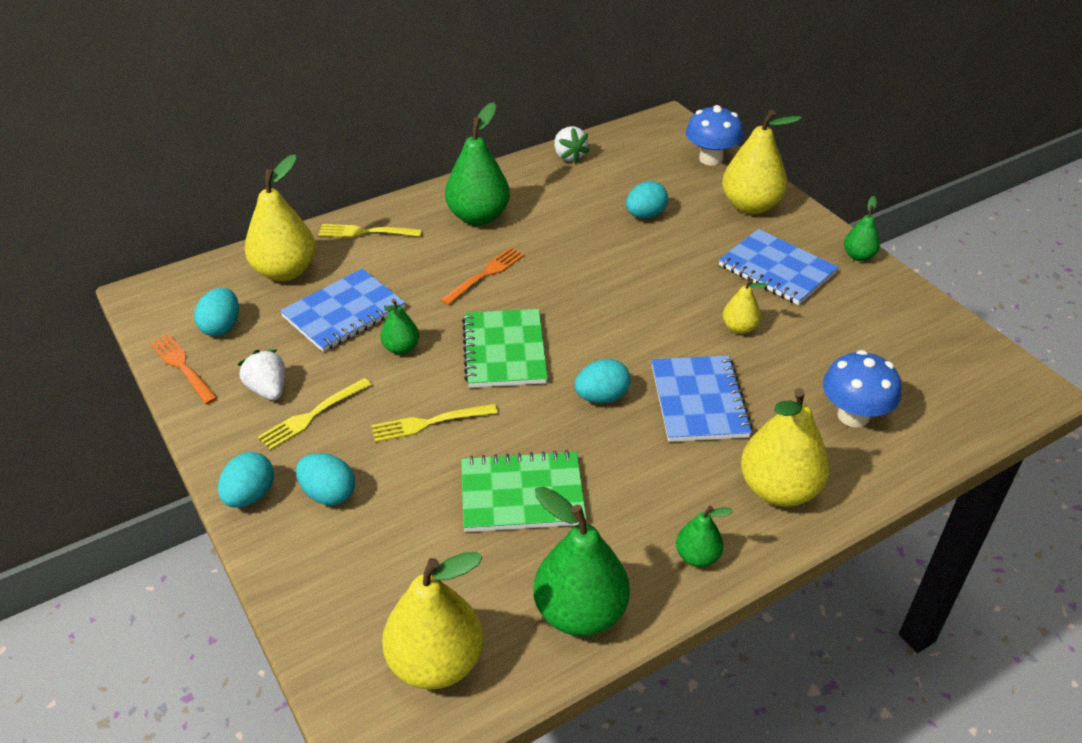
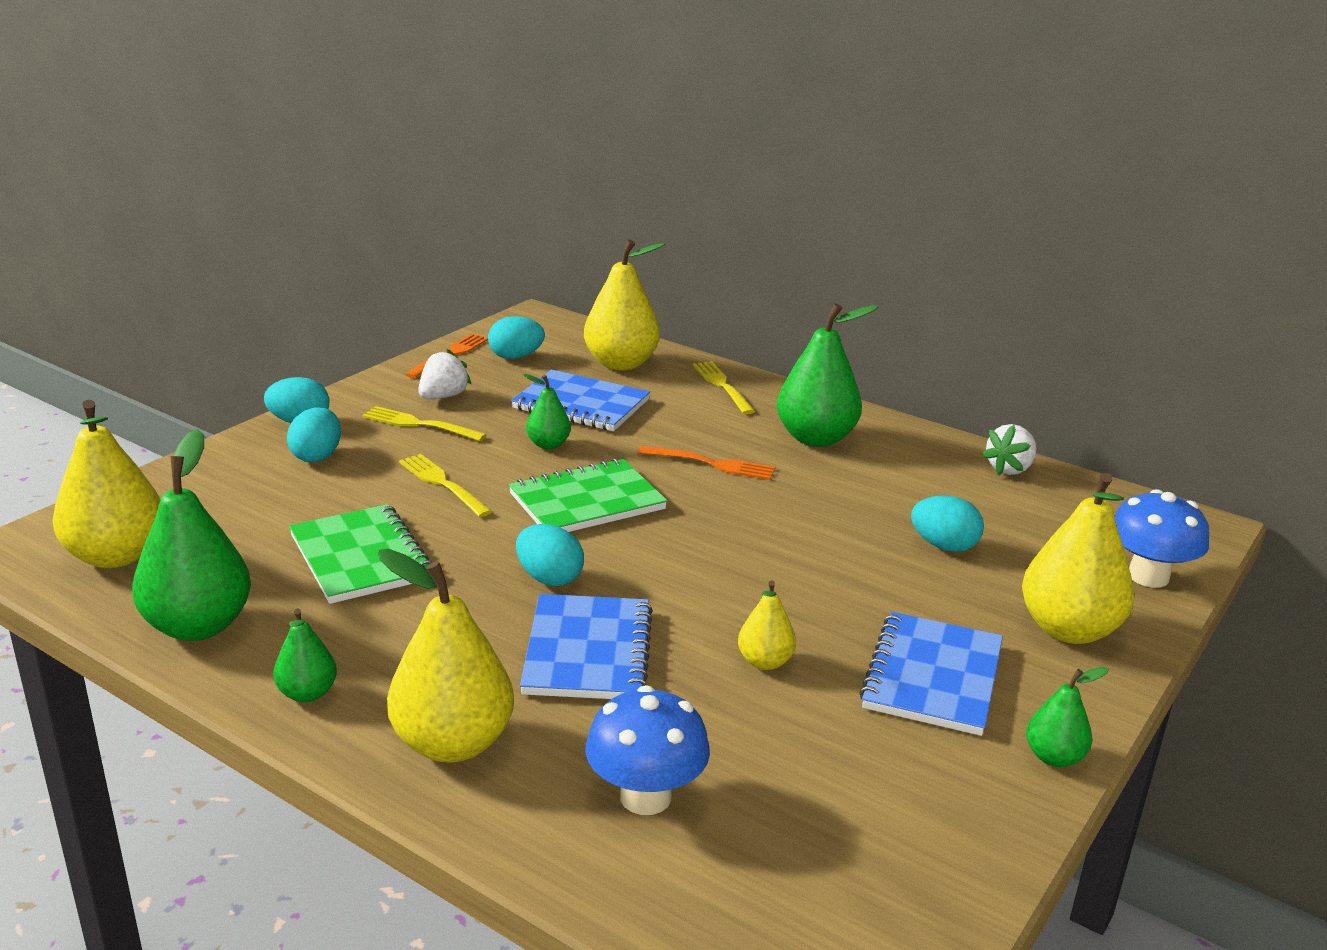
camera: 65 degrees right, 15 degrees down
blue notebook [651,356,753,442] -> blue notebook turned 60 degrees counterclockwise [520,594,653,699]

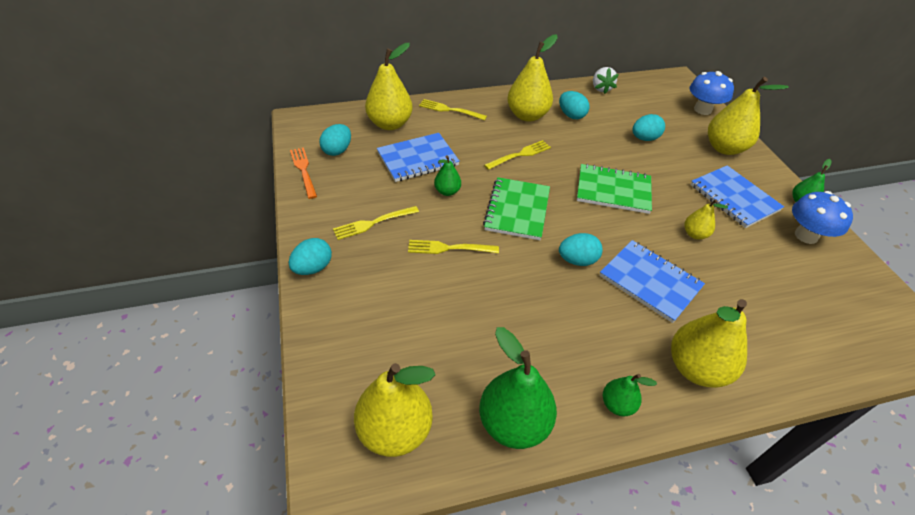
camera: 50 degrees left, 20 degrees up
turquoise egg [287,407,341,462] -> turquoise egg moved to [559,91,589,119]
green notebook [289,504,432,604] -> green notebook moved to [577,164,652,214]
white strawberry [418,349,472,399] -> none
blue mushroom [585,685,710,815] -> blue mushroom moved to [792,191,853,244]
orange fork [638,446,775,480] -> yellow fork [484,140,551,170]
green pear [777,303,878,447] -> yellow pear [507,34,558,122]

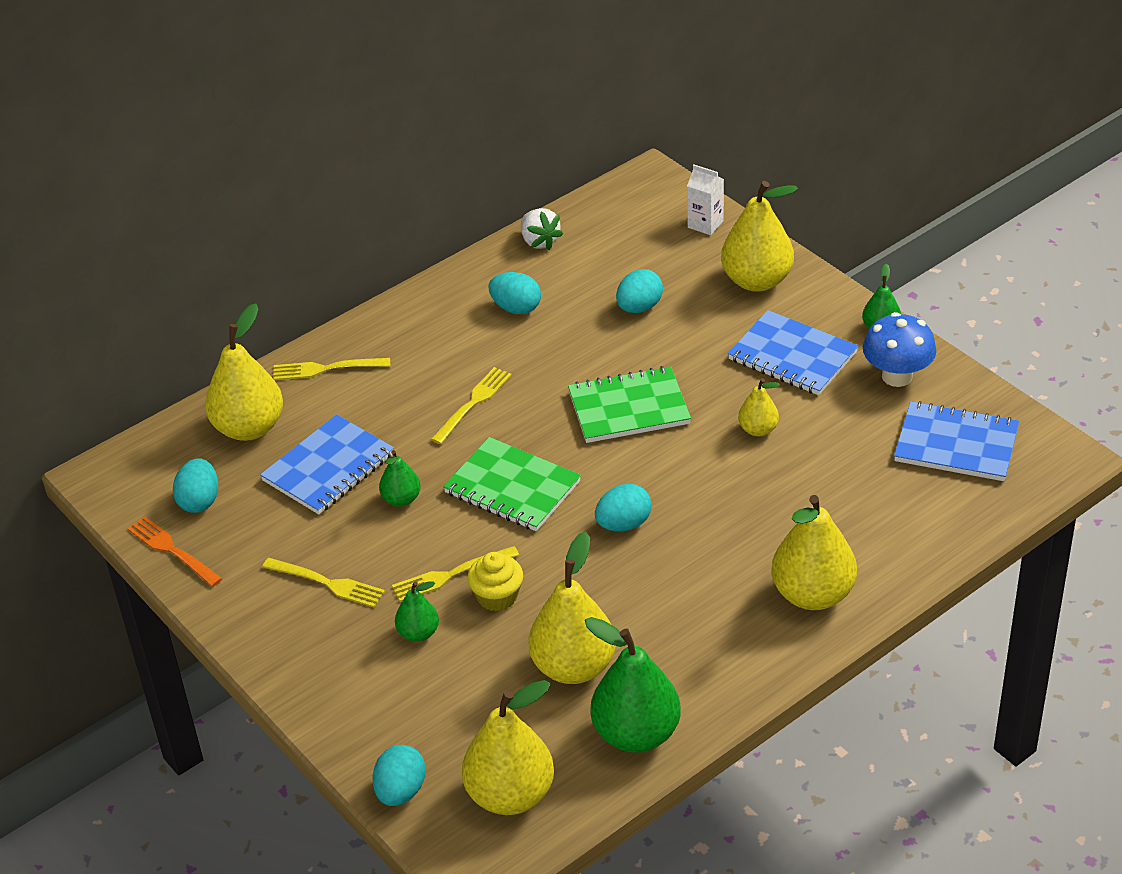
camera: 20 degrees left, 5 degrees down
turquoise egg [289,238,332,275] -> turquoise egg moved to [372,745,426,806]
yellow fork [333,206,419,240] -> yellow fork turned 105 degrees counterclockwise [262,558,385,608]
green notebook [483,177,550,240] -> green notebook turned 45 degrees counterclockwise [443,437,581,531]
yellow pear [507,34,558,122] -> yellow pear moved to [529,532,616,684]
blue notebook [599,240,705,323] -> blue notebook moved to [894,401,1019,481]
green pear [603,374,657,416] -> green pear moved to [395,581,439,642]
blue mushroom [689,71,734,115] -> white carton [687,165,724,235]
none -> yellow cupcake [467,552,523,611]

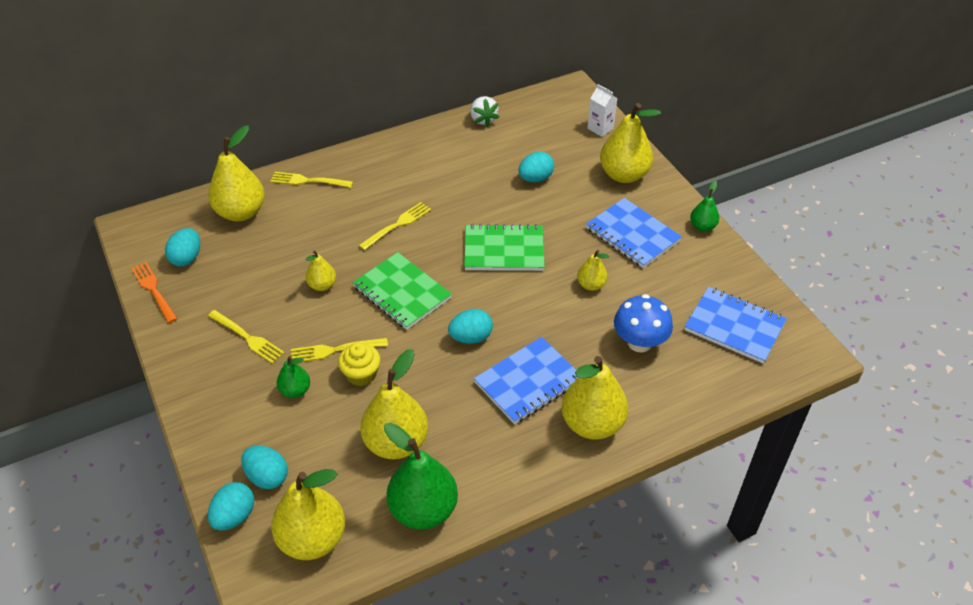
camera: 10 degrees right, 5 degrees up
blue notebook [260,414,394,514] -> blue notebook moved to [474,337,579,424]
green pear [379,450,421,507] -> yellow pear [306,250,336,291]
turquoise egg [488,272,541,314] -> turquoise egg moved to [241,446,288,489]
blue mushroom [863,312,937,387] -> blue mushroom moved to [614,294,673,352]

